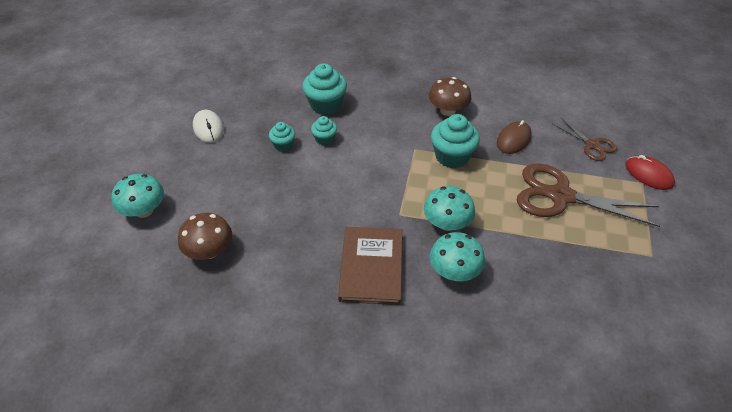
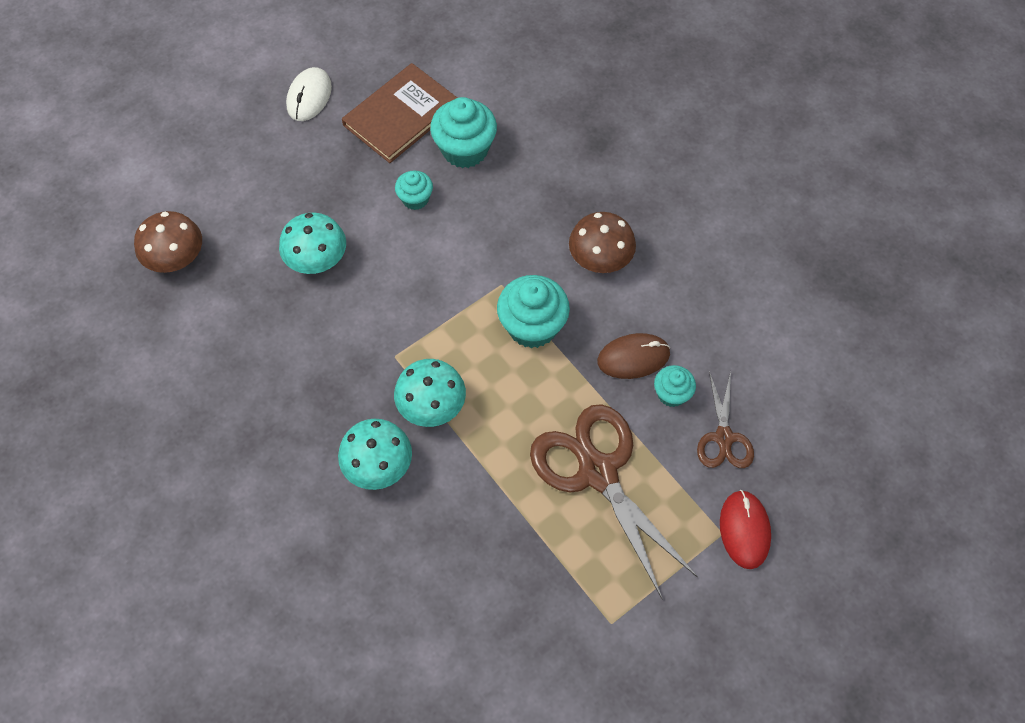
camera: 40 degrees right, 15 degrees up
turquoise mushroom [112,174,164,218] -> turquoise mushroom moved to [279,213,346,274]
turquoise cupcake [269,122,295,152] -> turquoise cupcake moved to [654,365,696,407]
brown book [338,227,402,305] -> brown book moved to [342,63,457,163]

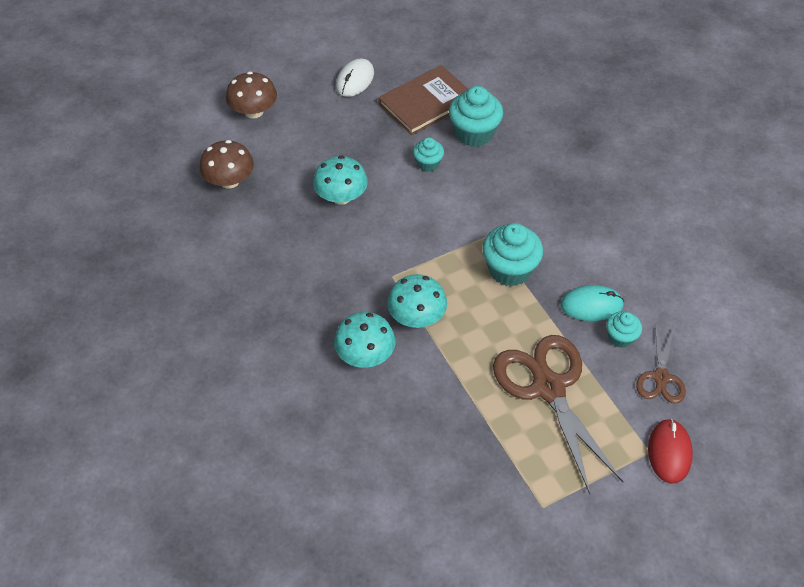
camera: 10 degrees right, 10 degrees down
brown mushroom [569,212,636,273] -> brown mushroom moved to [226,72,277,118]
brown mouse [597,333,670,379] -> turquoise mouse [560,285,624,321]

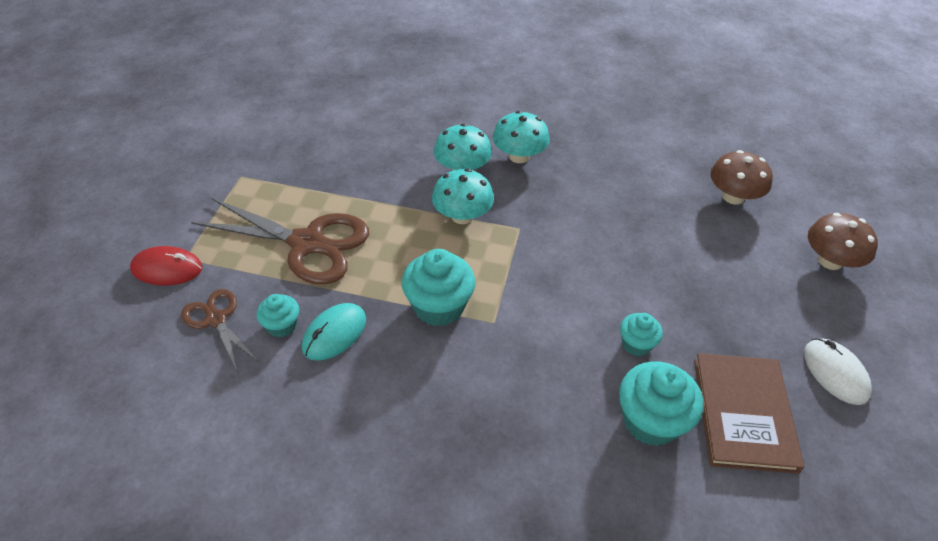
camera: 130 degrees right, 5 degrees down
turquoise mushroom [313,156,368,205] -> turquoise mushroom moved to [493,111,550,163]
red mouse [648,419,693,484] -> red mouse turned 45 degrees counterclockwise [130,246,202,285]

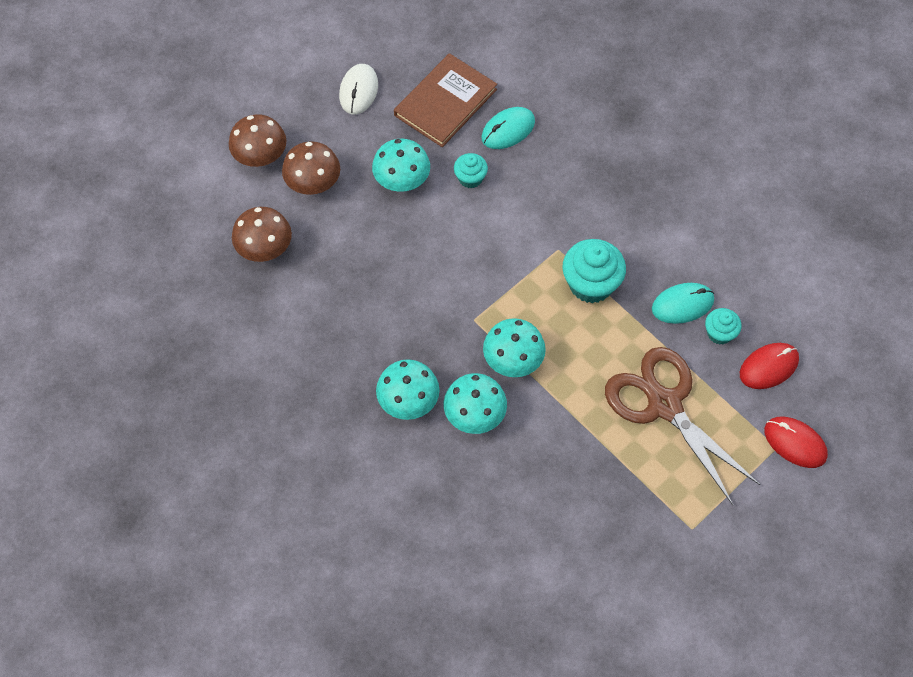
camera: 145 degrees left, 15 degrees up
brown scissors [181,289,258,371] -> red mouse [740,343,799,389]
turquoise cupcake [619,361,703,446] -> turquoise mouse [481,107,535,149]
none -> brown mushroom [282,141,340,195]
none -> turquoise mushroom [372,139,430,192]

